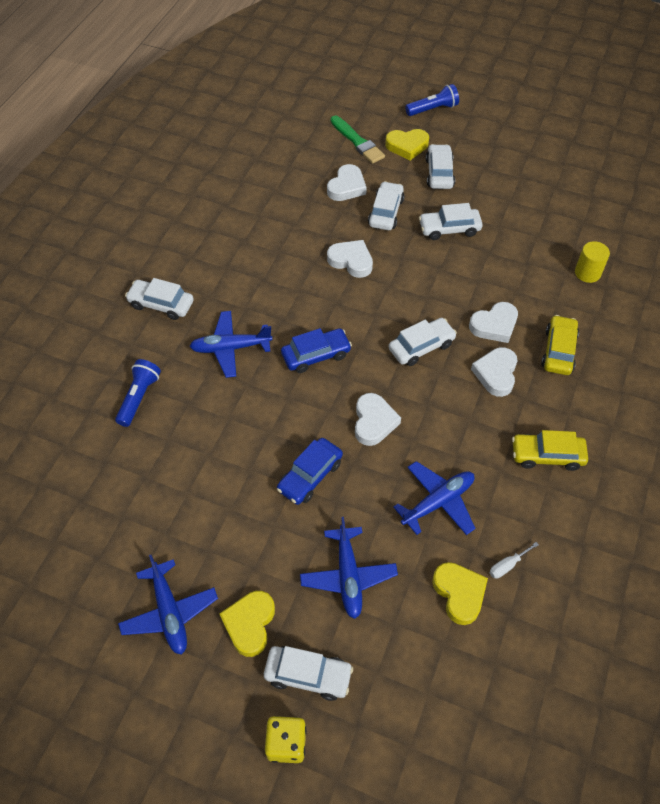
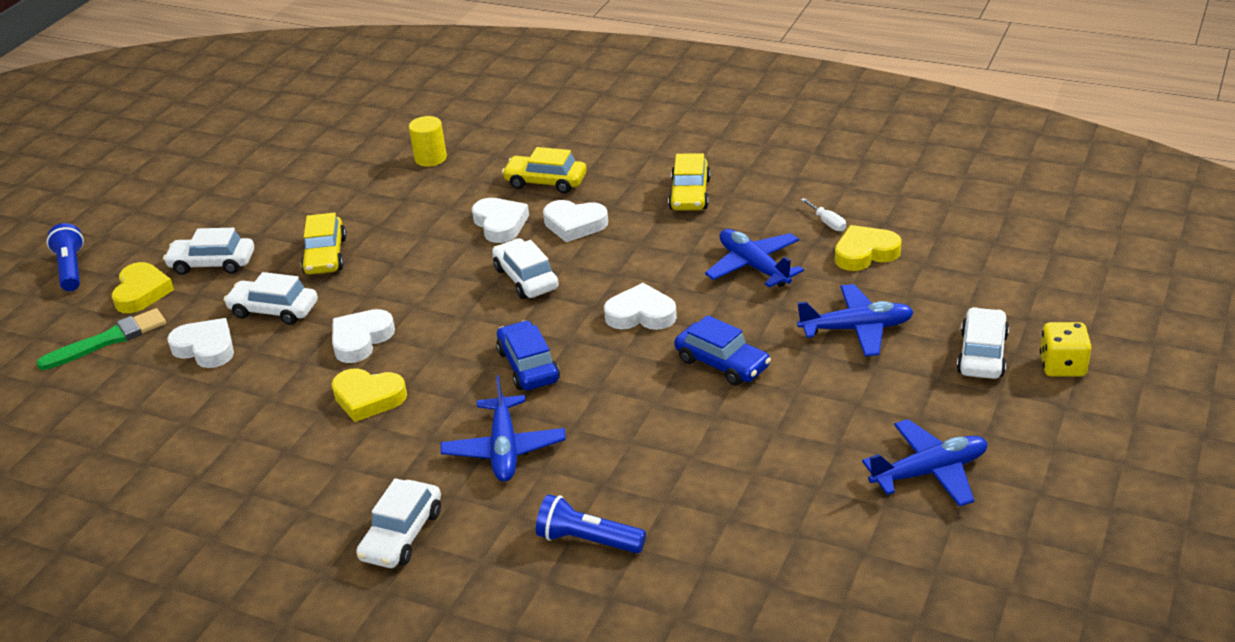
camera: 85 degrees left, 20 degrees down
yellow heart [219,591,275,657] -> yellow heart moved to [332,368,407,422]
white car [419,203,483,240] -> yellow car [301,213,346,275]

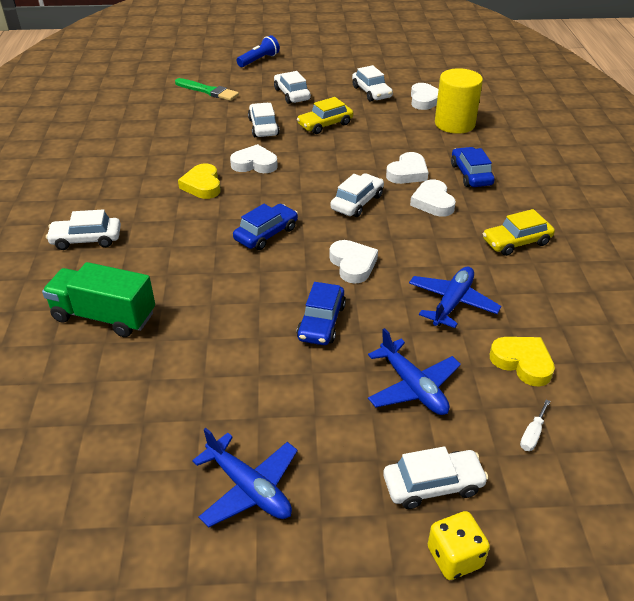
camera: 60 degrees right, 5 degrees up
yellow heart [112,262,174,313] -> none
white heart [167,318,234,368] -> white heart moved to [411,83,439,110]
yellow cylinder [409,116,447,167] -> yellow cylinder [435,68,483,134], size x1.75
blue plane [441,375,566,482] -> none
yellow car [502,147,587,193] -> blue car [451,147,495,187]
blue flashlight [536,494,646,553] -> green truck [42,262,155,337]
white screwdriver [801,198,846,231] -> white screwdriver moved to [520,399,550,451]
none -> white car [352,65,393,102]

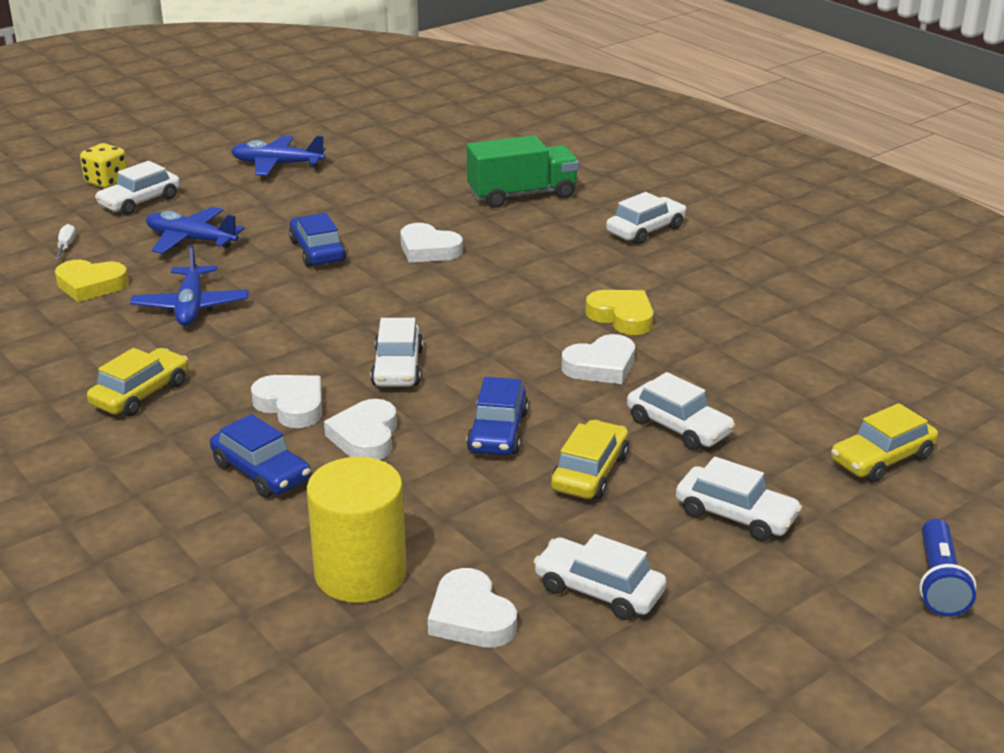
camera: 145 degrees right, 10 degrees down
green brush [175,78,239,101] -> yellow car [831,403,938,482]
blue car [233,204,298,250] -> blue car moved to [466,377,529,455]
white heart [329,240,378,284] -> white heart moved to [400,223,463,262]

